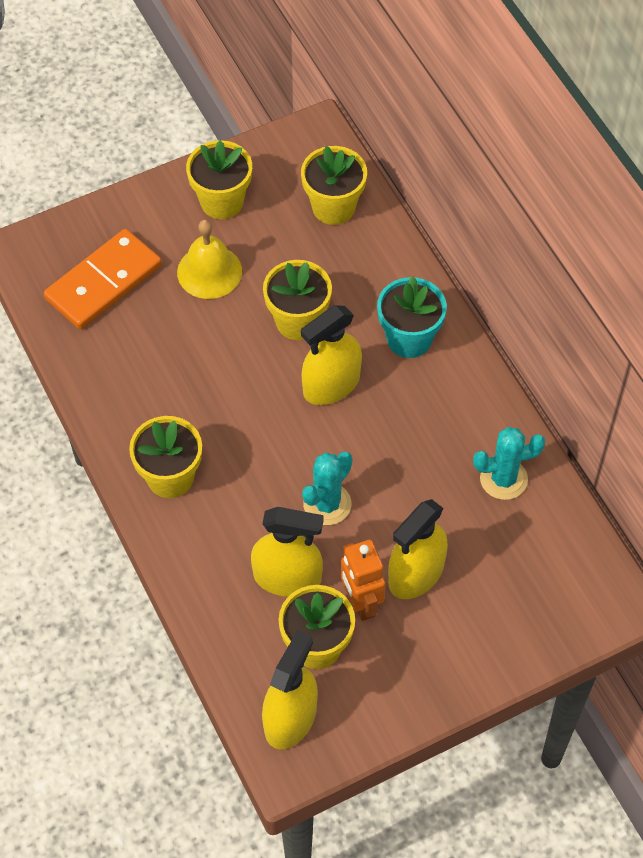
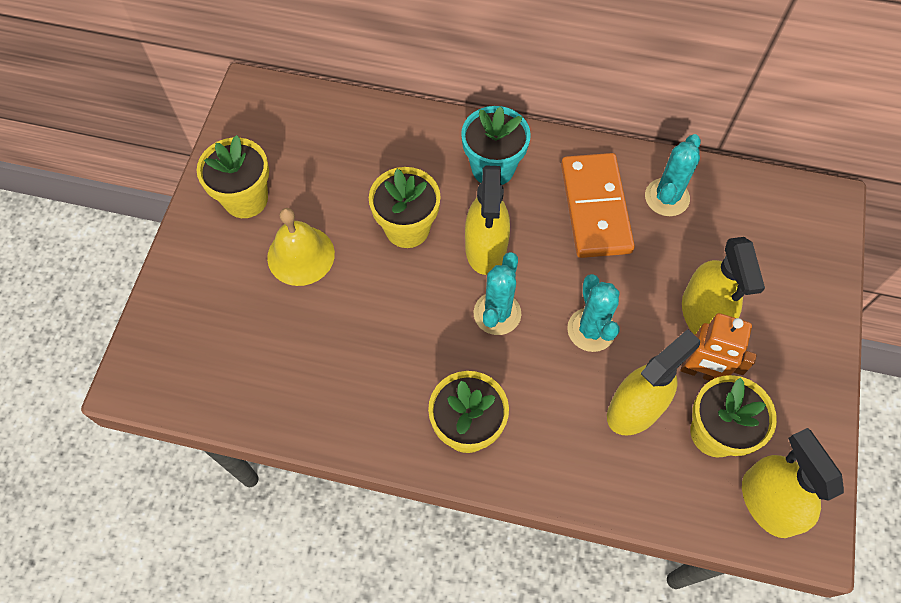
camera: 50 degrees left, 5 degrees up
orange domino [44,229,162,329] -> orange domino moved to [561,153,635,258]
yellow flower pot [301,146,367,225] -> none
none -> turquoise cactus [474,252,521,335]

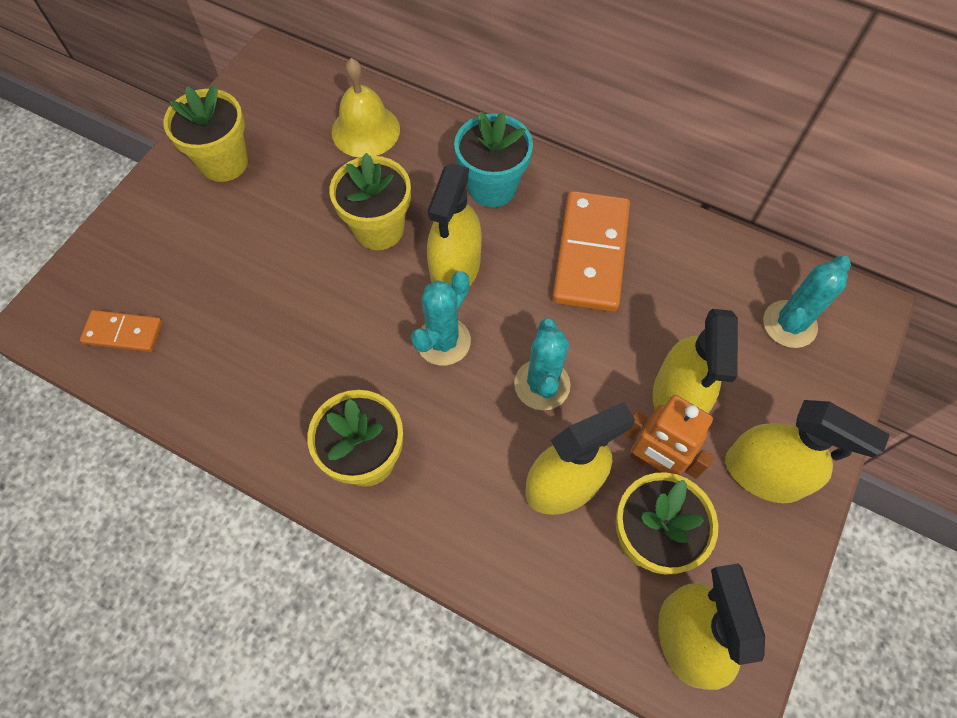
camera: 15 degrees right, 0 degrees up
yellow bell [267,208,335,286] -> yellow bell moved to [332,58,400,158]
turquoise cactus [645,134,701,216] -> turquoise cactus moved to [763,256,851,348]
none -> orange domino [80,310,163,352]
none -> yellow spray bottle [725,400,890,503]

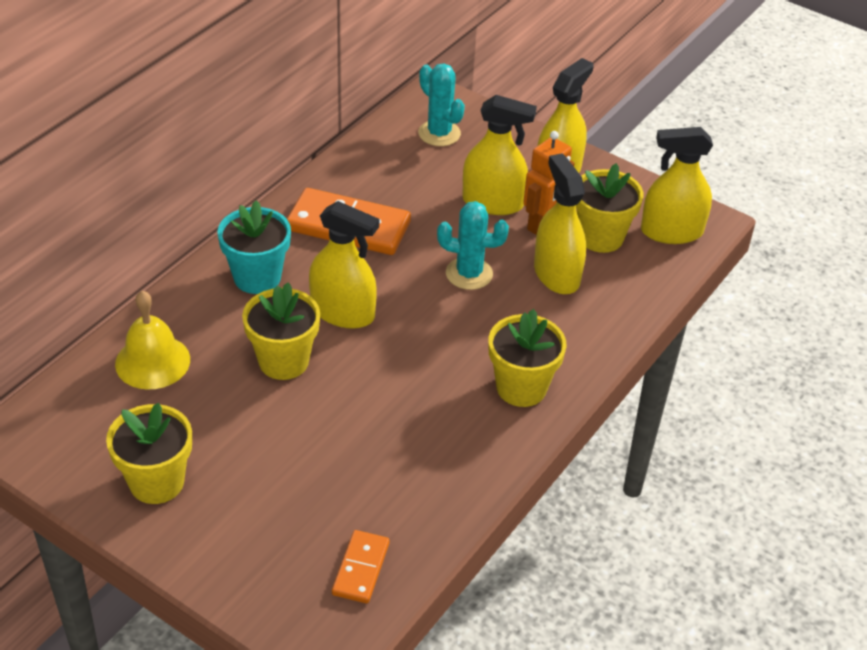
camera: 85 degrees left, 20 degrees down
turquoise cactus [411,271,471,366] -> none

